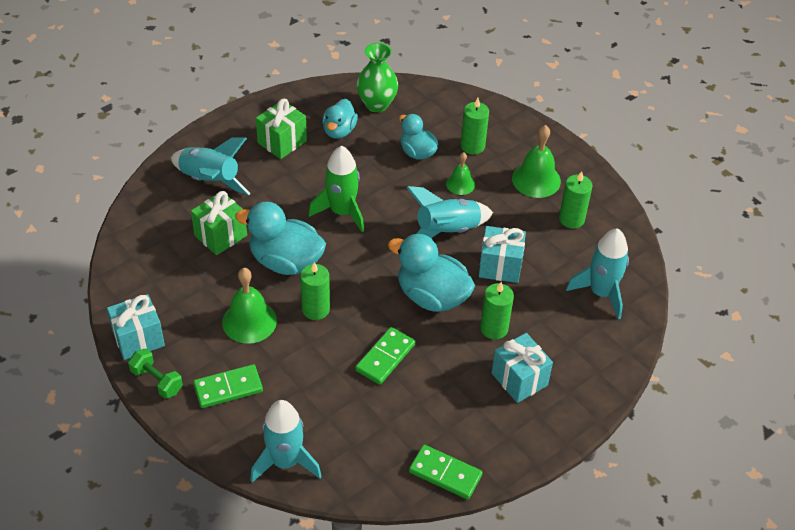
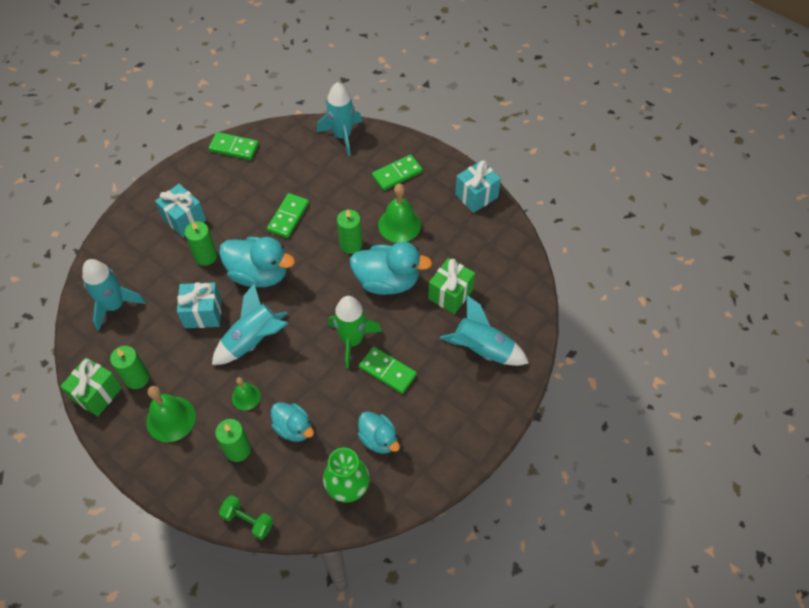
camera: 170 degrees right, 10 degrees up
green dumbbell [128,349,183,399] -> green dumbbell moved to [219,495,273,540]
green gift [256,99,307,159] -> green gift moved to [60,357,122,416]
turquoise duck [322,99,358,139] -> turquoise duck turned 135 degrees clockwise [357,412,400,454]
none -> green domino [359,346,417,394]

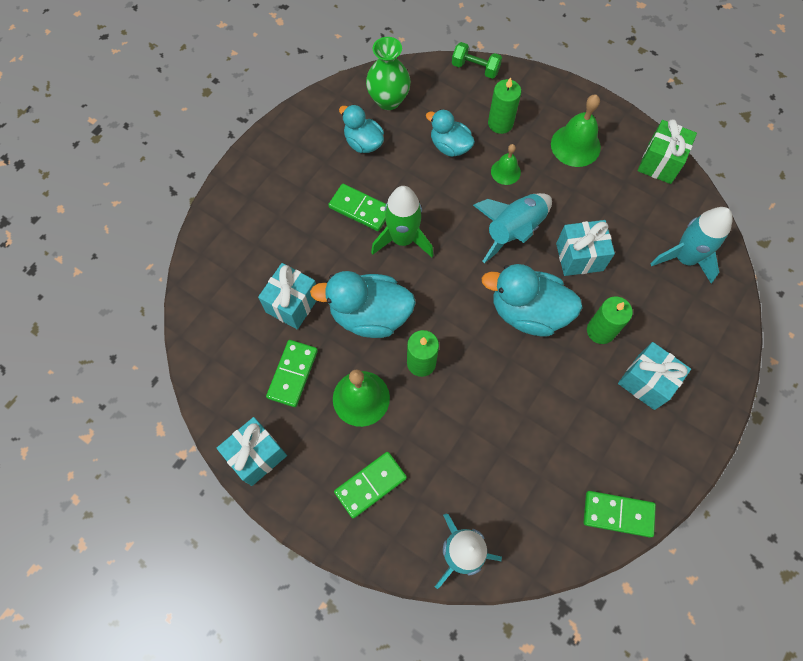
camera: 175 degrees right, 10 degrees up
green candle [110,346,149,389] -> none
green domino [267,193,309,238] -> green domino moved to [266,340,318,407]
green gift [428,258,475,314] -> turquoise gift [258,263,316,330]
turquoise rocket [440,295,529,366] -> none

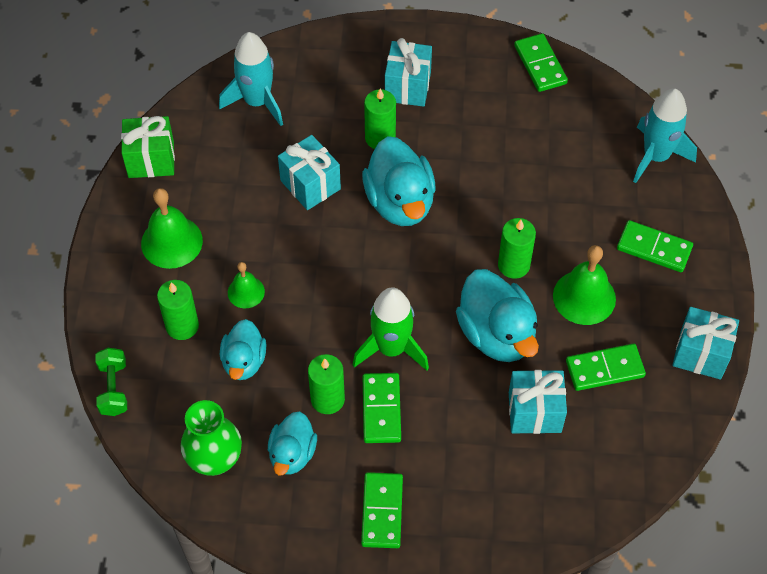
camera: 120 degrees left, 10 degrees down
turquoise rocket [473,193,552,263] -> none
none -> green candle [308,354,345,414]
none -> green domino [361,472,403,548]

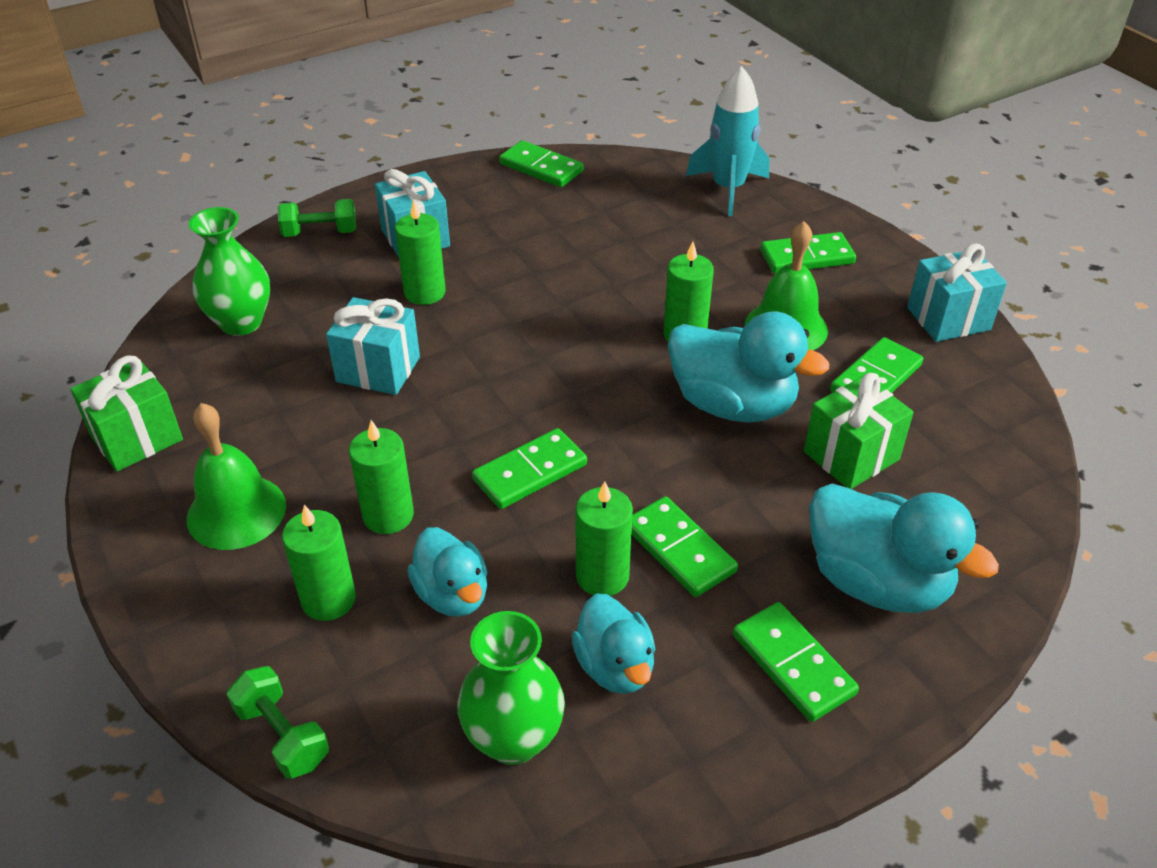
camera: 35 degrees left, 15 degrees down
turquoise rocket [219,32,283,126] -> green vase [189,207,270,336]
green bell [228,262,265,308] -> green candle [349,420,414,534]
green rocket [353,287,429,371] -> none
turquoise duck [362,136,436,226] -> turquoise duck moved to [809,484,999,613]
turquoise gift [509,370,567,434] -> green gift [804,373,914,489]
none -> green dumbbell [278,199,356,237]
none -> green domino [472,428,587,509]

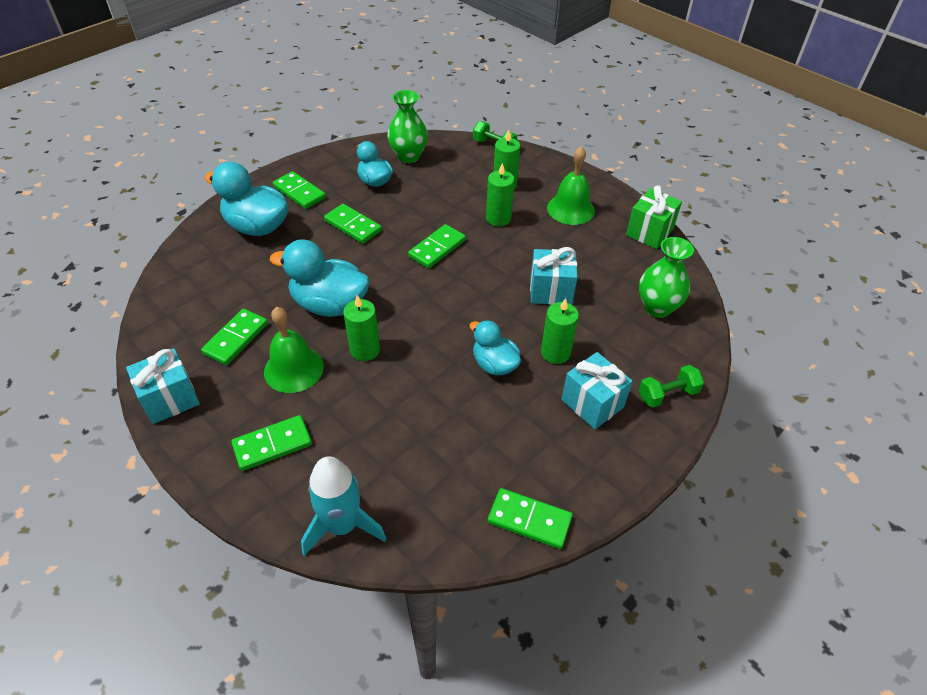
camera: 165 degrees right, 5 degrees up
turquoise duck [407,527,488,617] -> turquoise duck moved to [470,320,521,375]
green candle [576,481,633,596] -> none
green gift [804,373,914,489] -> none

